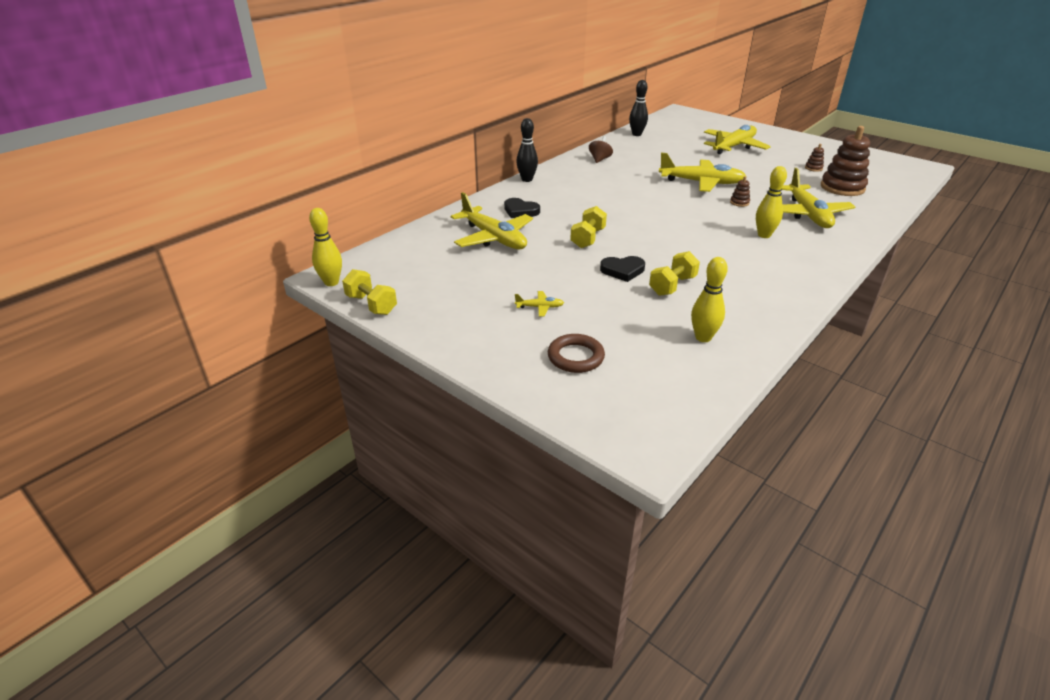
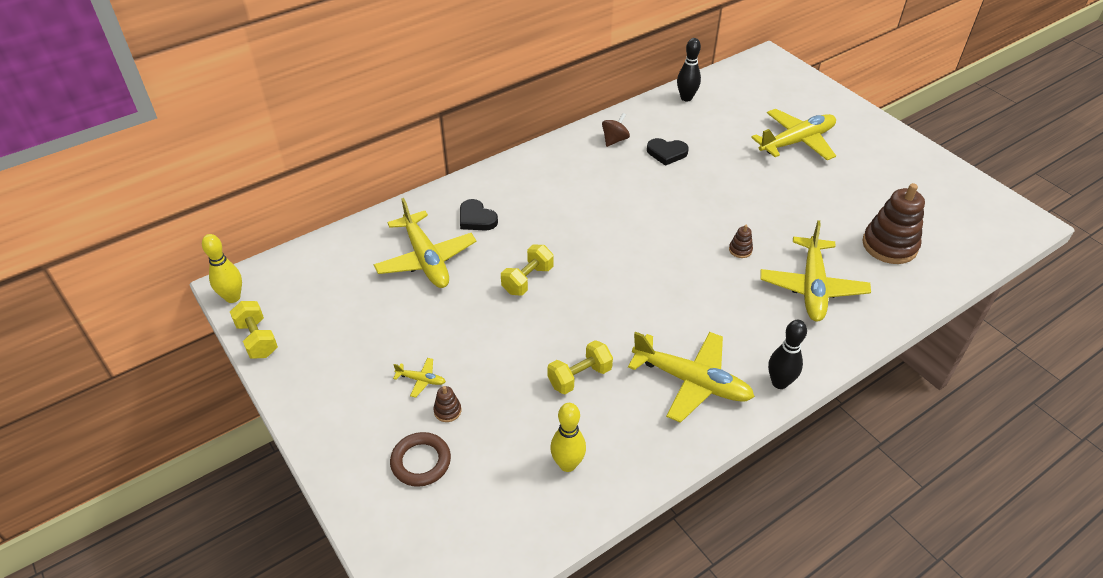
camera: 15 degrees right, 10 degrees up
black bowling pin [516,118,538,182] -> black bowling pin moved to [768,320,807,389]
black heart [600,256,645,282] -> black heart moved to [647,138,689,166]
yellow plane [659,153,746,192] -> yellow plane moved to [628,332,755,423]
yellow bowling pin [756,166,787,238] -> none
brown stacking toy [805,144,824,172] -> brown stacking toy moved to [434,386,461,422]

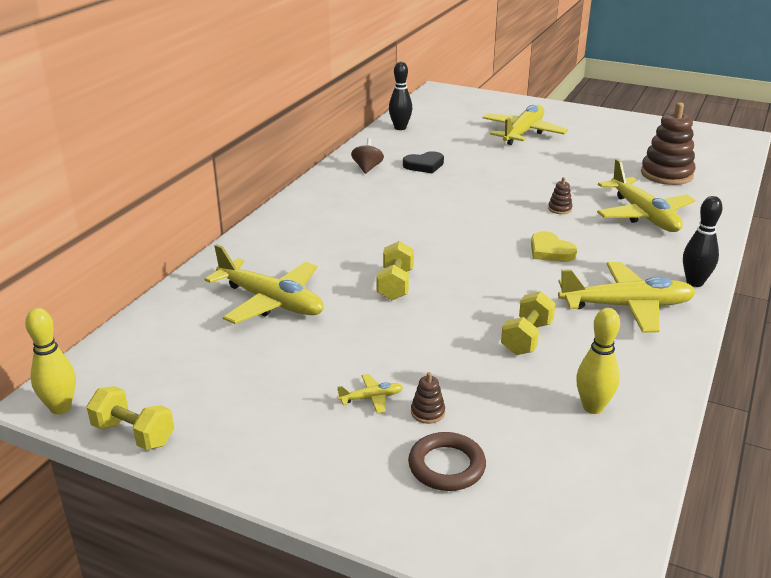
camera: 30 degrees left, 15 degrees down
black heart [460,199,498,231] -> none
none -> yellow heart [531,231,577,262]

